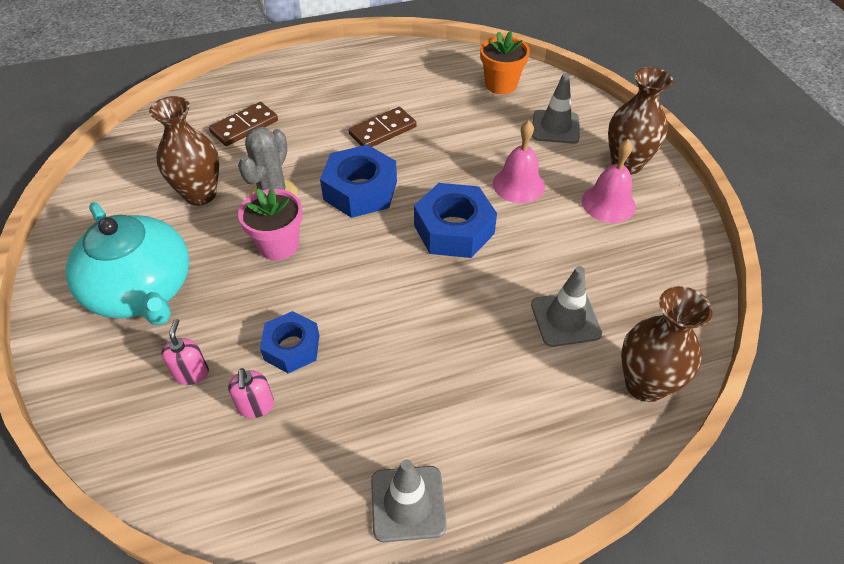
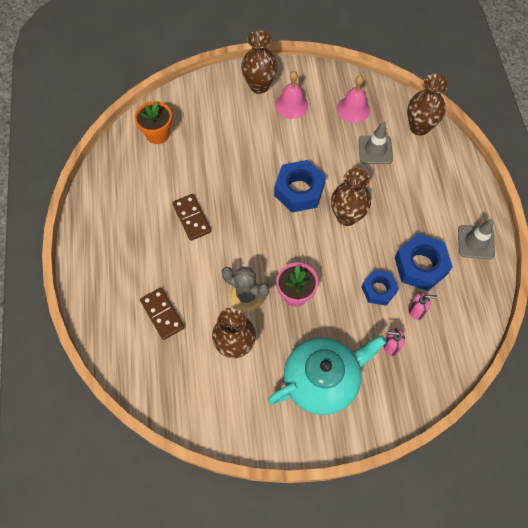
camera: 80 degrees left, 15 degrees up
blue nut [320,145,397,218] -> blue nut moved to [395,234,453,291]
pink bell [493,120,545,203] -> pink bell moved to [337,75,370,123]
grey traffic cone [532,73,580,144] -> none
none -> brown vase [331,168,371,226]

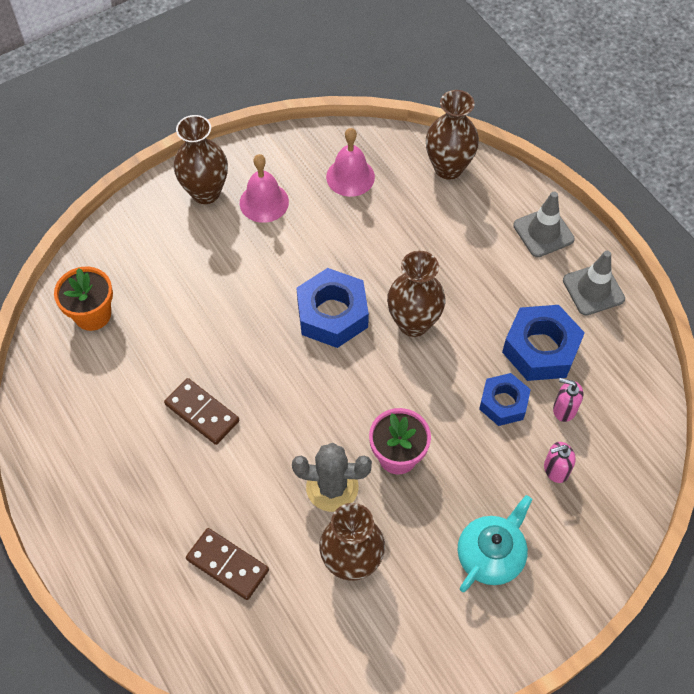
camera: 25 degrees left, 5 degrees down
turquoise teapot [268,335,387,415] -> turquoise teapot [458,495,532,592], size x0.62
grey traffic cone [358,122,393,164] -> grey traffic cone moved to [513,192,575,257]
pink soap dispenser [408,292,437,320] -> pink soap dispenser turned 135 degrees counterclockwise [553,378,583,422]

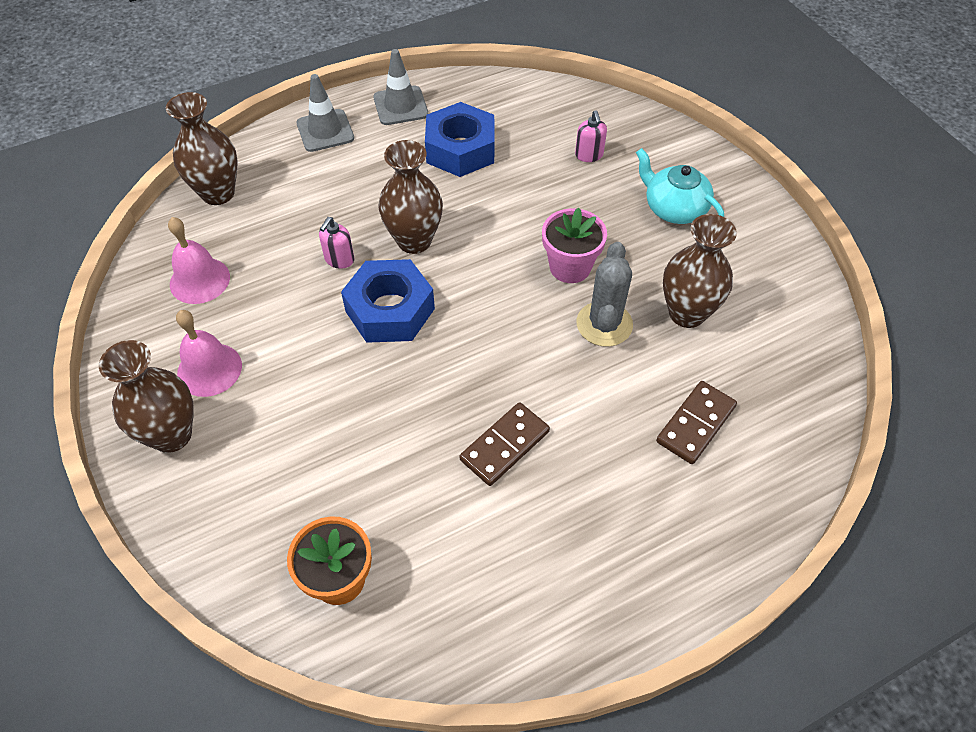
camera: 85 degrees left, 5 degrees down
blue nut [479,373,531,426] -> none
pink soap dispenser [553,378,583,422] -> pink soap dispenser moved to [319,217,355,269]

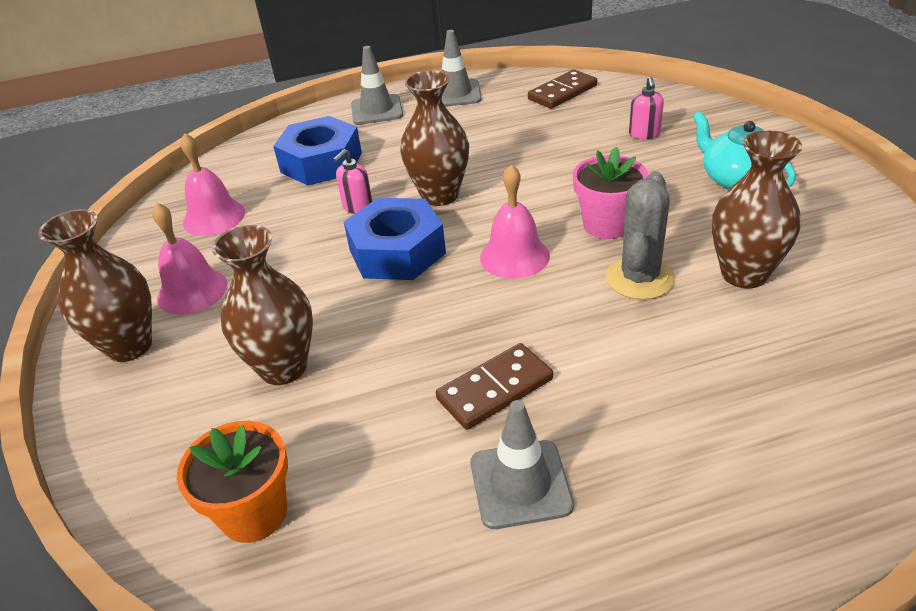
camera: 15 degrees right, 15 degrees down
brown vase [166,92,238,205] -> brown vase moved to [212,225,313,385]
blue nut [425,102,494,177] -> blue nut moved to [273,116,362,185]
brown domino [656,381,737,464] -> brown domino moved to [528,70,597,109]
none -> grey traffic cone [470,400,574,529]
none -> pink bell [480,165,550,279]

